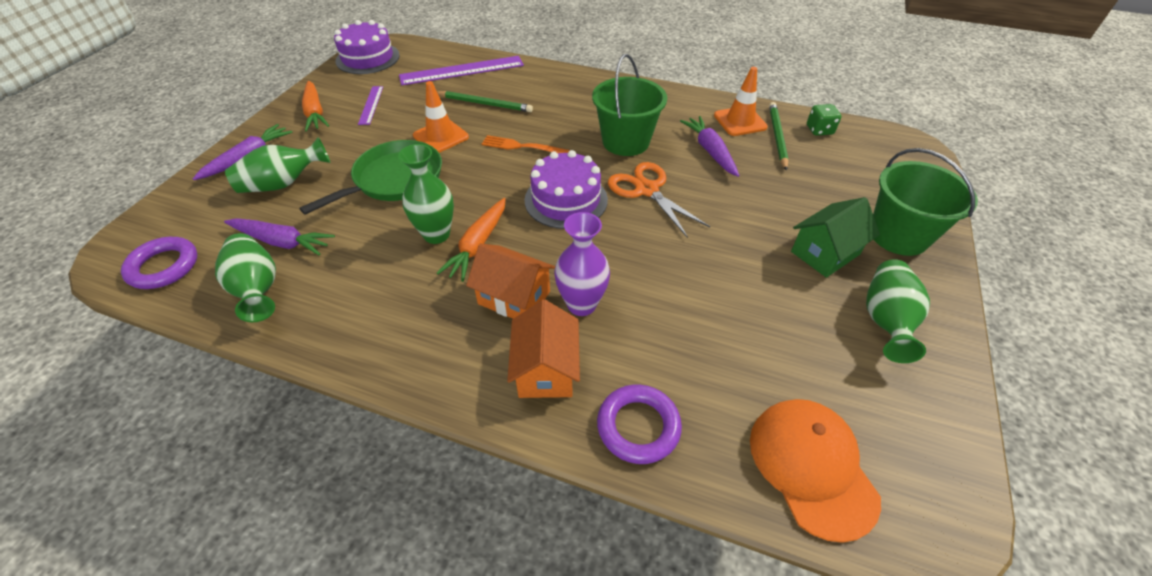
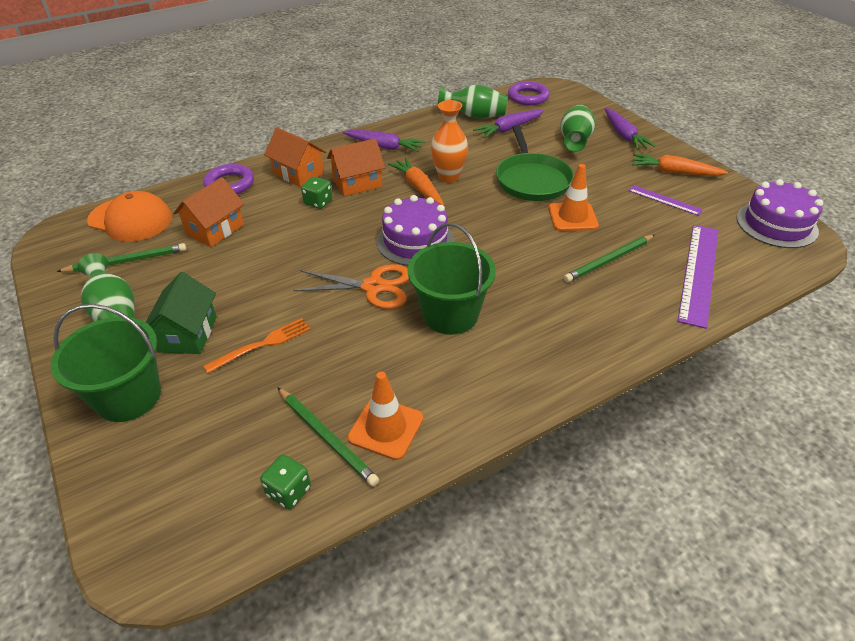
camera: 130 degrees right, 5 degrees down
green vase [398,144,454,244] -> orange vase [431,100,468,183]
orange fork [482,135,570,153] -> orange fork moved to [204,318,311,373]
purple vase [554,212,610,316] -> green dice [301,177,332,209]
purple carrot [680,116,739,177] -> purple carrot moved to [343,130,425,152]
none -> green pencil [56,243,187,272]
none -> orange house [173,177,244,247]

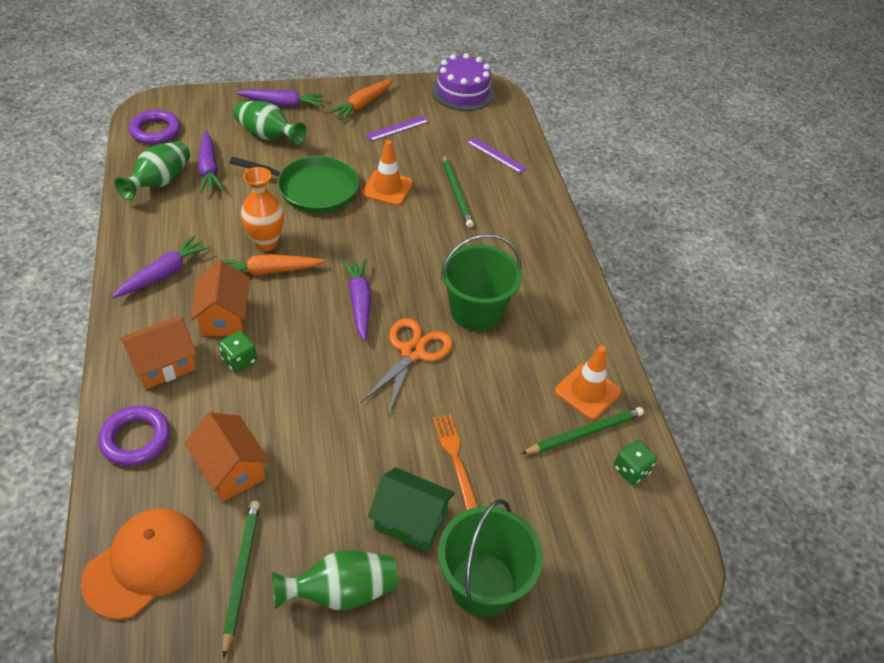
camera: 75 degrees left, 5 degrees up
purple cake [377,195,454,266] -> purple carrot [342,258,371,341]
purple ruler [678,225,718,329] -> purple ruler [467,137,527,173], size x0.53

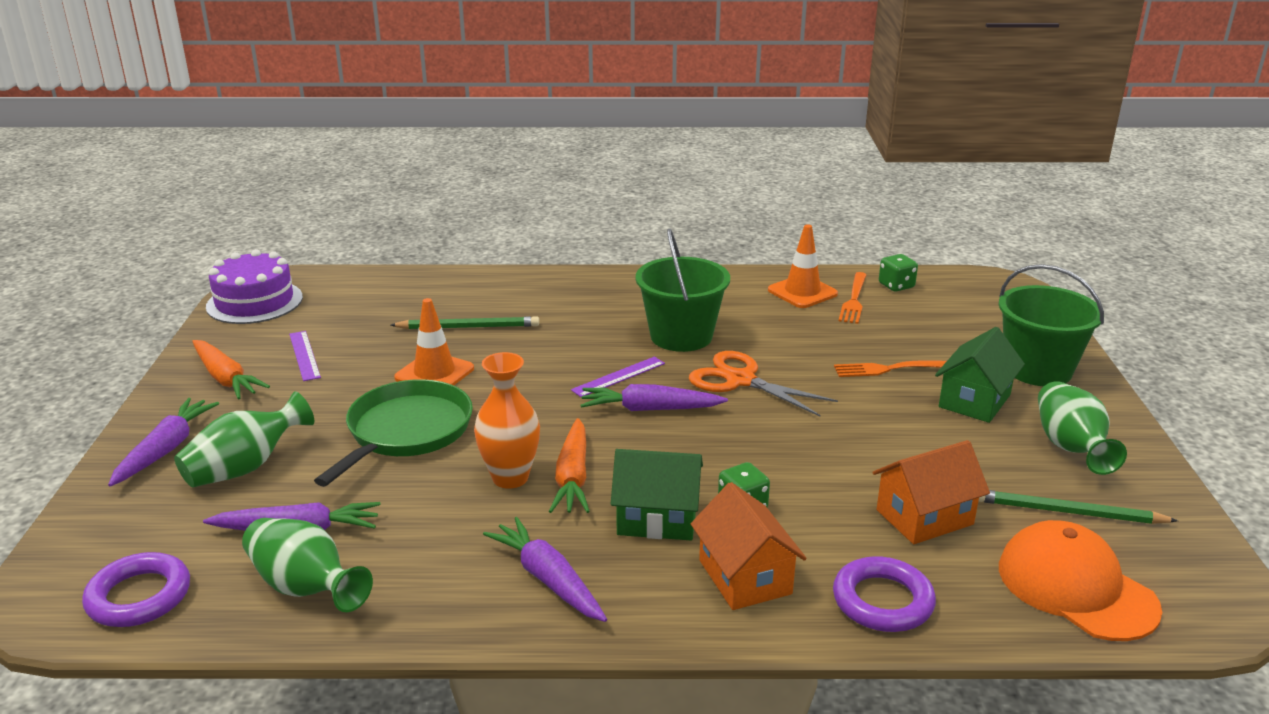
camera: 75 degrees left, 20 degrees down
orange house [191,260,250,336] -> green house [611,449,703,540]
purple ruler [467,137,527,173] -> purple ruler moved to [571,357,665,397]
green pencil [521,407,644,454] -> orange fork [838,272,867,324]

